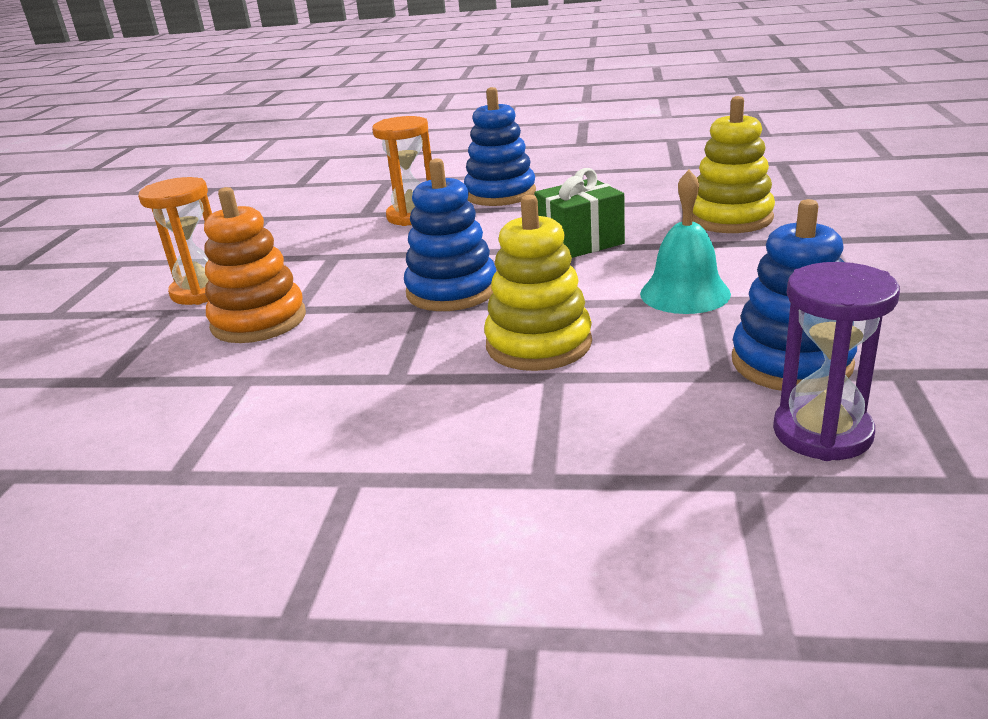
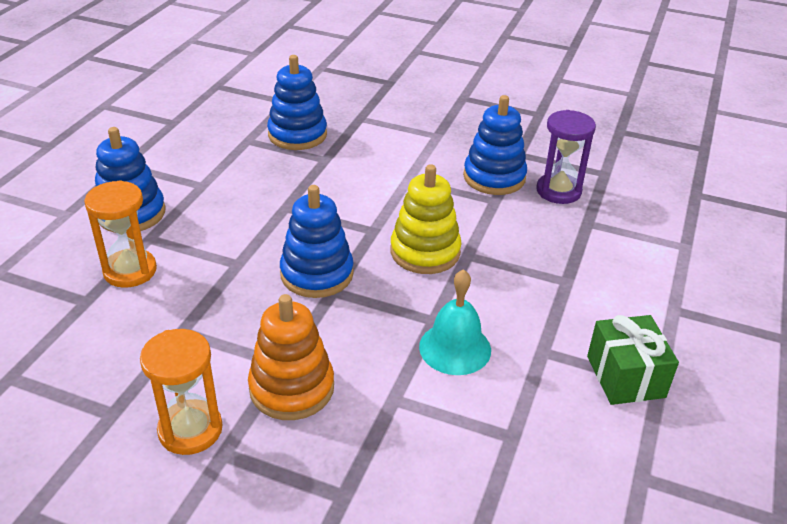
camera: 80 degrees left, 10 degrees up
green gift [535,168,625,258] -> green gift moved to [587,315,679,405]
turquoise bell [640,170,731,314] -> turquoise bell moved to [419,269,491,375]
yellow stacking toy [692,96,775,233] -> blue stacking toy [267,55,327,150]

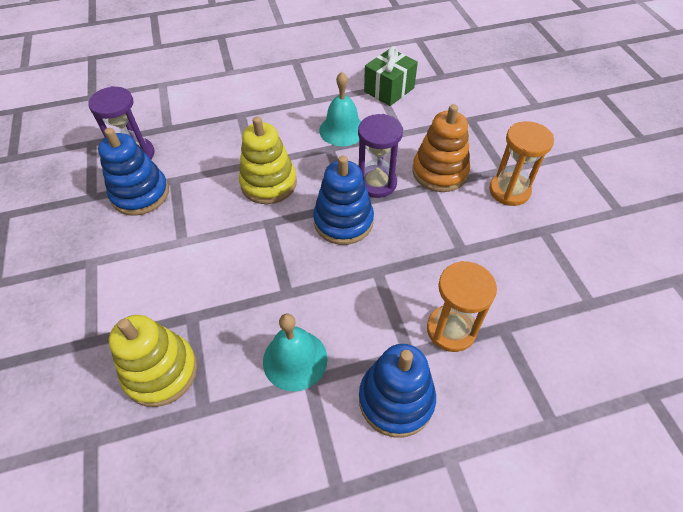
camera: 125 degrees left, 15 degrees up
blue stacking toy [267,55,327,150] -> yellow stacking toy [109,315,197,407]
green gift [587,315,679,405] -> green gift moved to [364,46,418,106]
none -> turquoise bell [263,314,328,391]
none -> purple hourglass [358,114,403,198]

